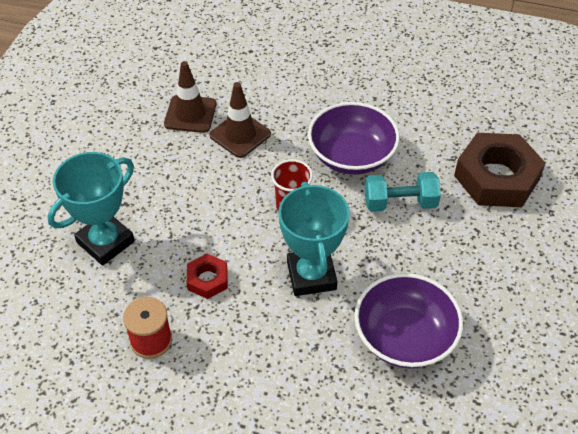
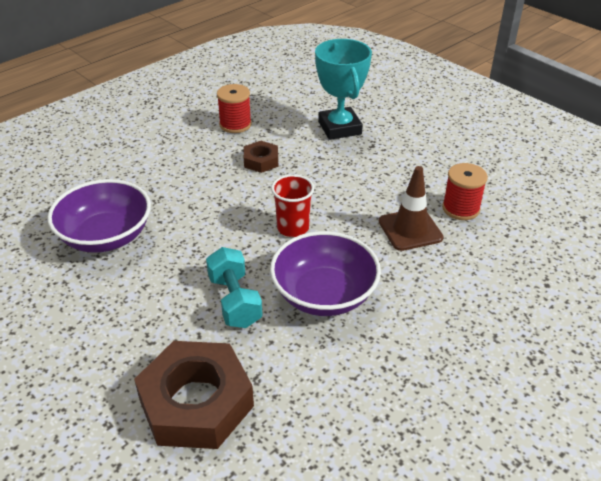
camera: 120 degrees right, 10 degrees down
brown traffic cone [164,61,216,133] -> red spool [442,163,488,220]
red nut [187,254,228,299] -> brown nut [244,141,278,173]
turquoise trophy [278,182,350,296] -> none
turquoise dumbbell [365,172,441,212] -> turquoise dumbbell turned 45 degrees counterclockwise [206,247,263,328]

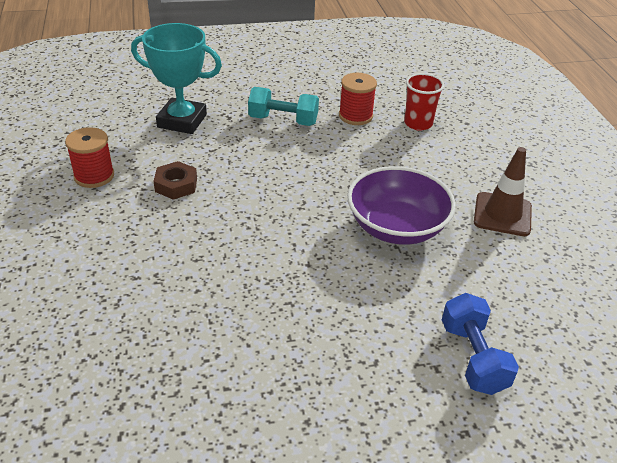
camera: 60 degrees left, 0 degrees up
purple bowl [47,179,151,253] -> none
brown nut [134,341,254,449] -> blue dumbbell [442,293,519,395]
turquoise dumbbell [206,247,263,328] -> turquoise dumbbell moved to [248,87,319,126]
red cup [271,174,314,237] -> red cup moved to [404,73,444,131]
brown traffic cone [379,166,444,251] -> brown traffic cone moved to [474,147,532,236]

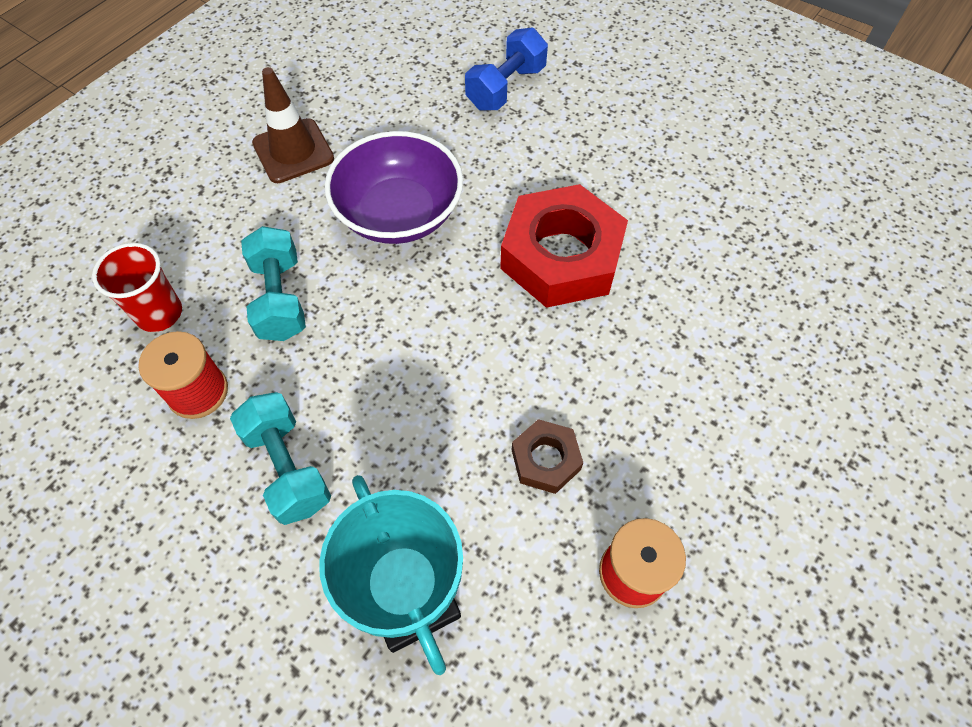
camera: 130 degrees left, 20 degrees up
none -> turquoise dumbbell [241,226,306,341]
none -> red nut [500,184,628,308]

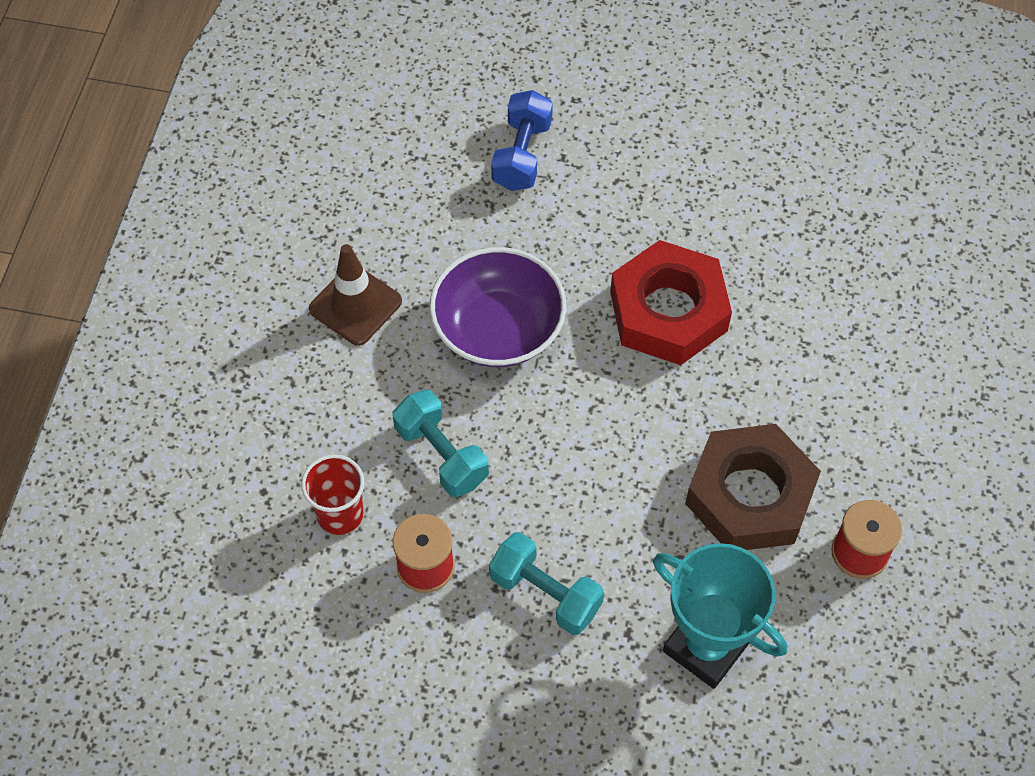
camera: 25 degrees left, 0 degrees up
brown nut [512,419,583,494] -> brown nut [685,424,821,550], size x2.05

